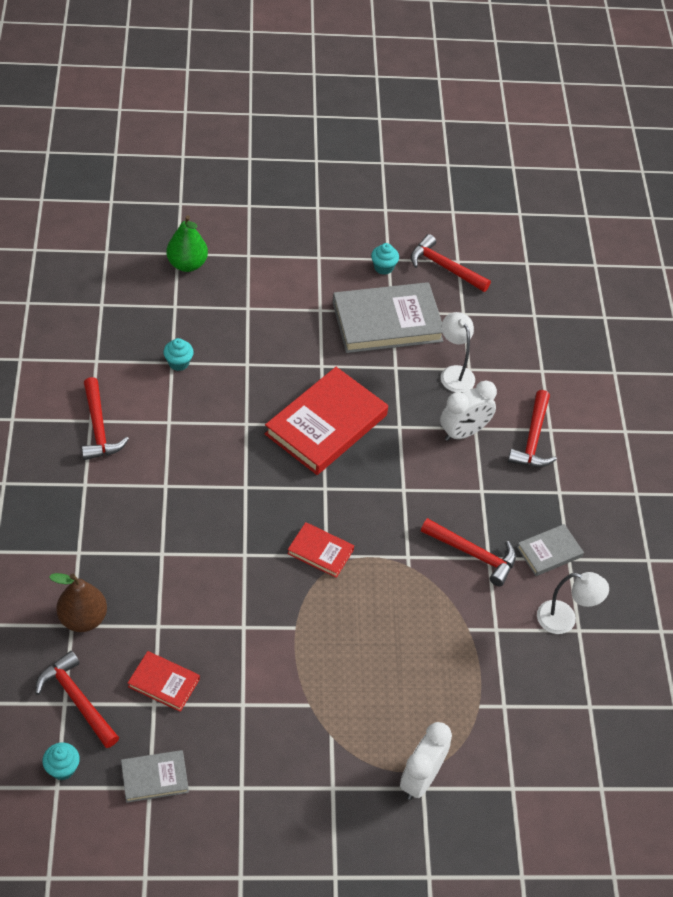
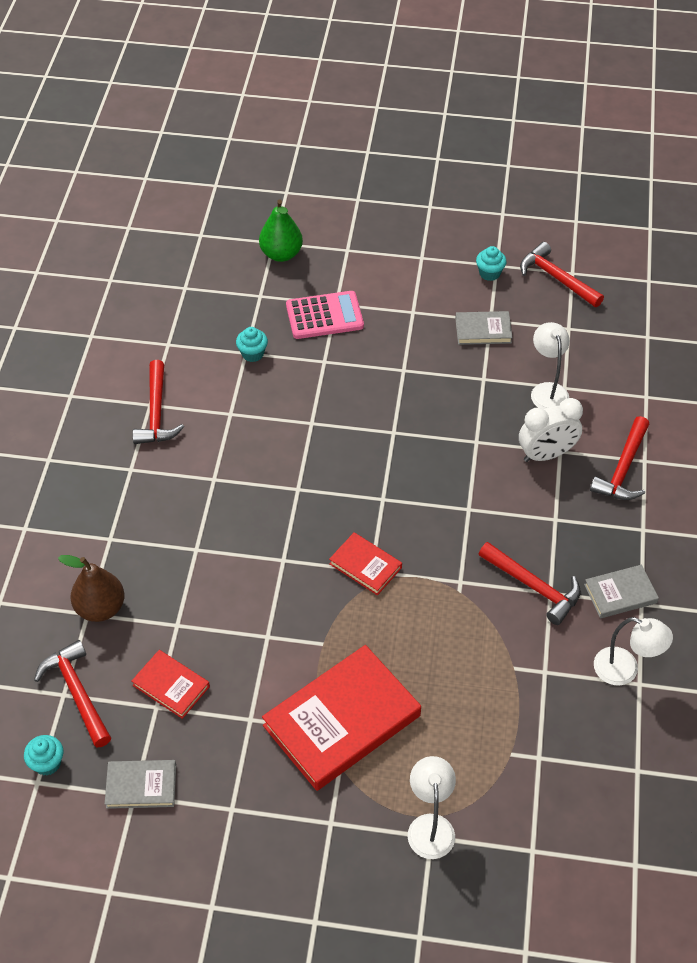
camera: 15 degrees right, 0 degrees up
red book [265,367,388,475] -> red book moved to [262,645,421,791]
grey book [333,282,443,353] -> grey book [455,311,513,345], size x0.50
white clock [400,722,452,800] -> white lamp [408,756,456,859]
none -> pink calculator [286,291,364,339]

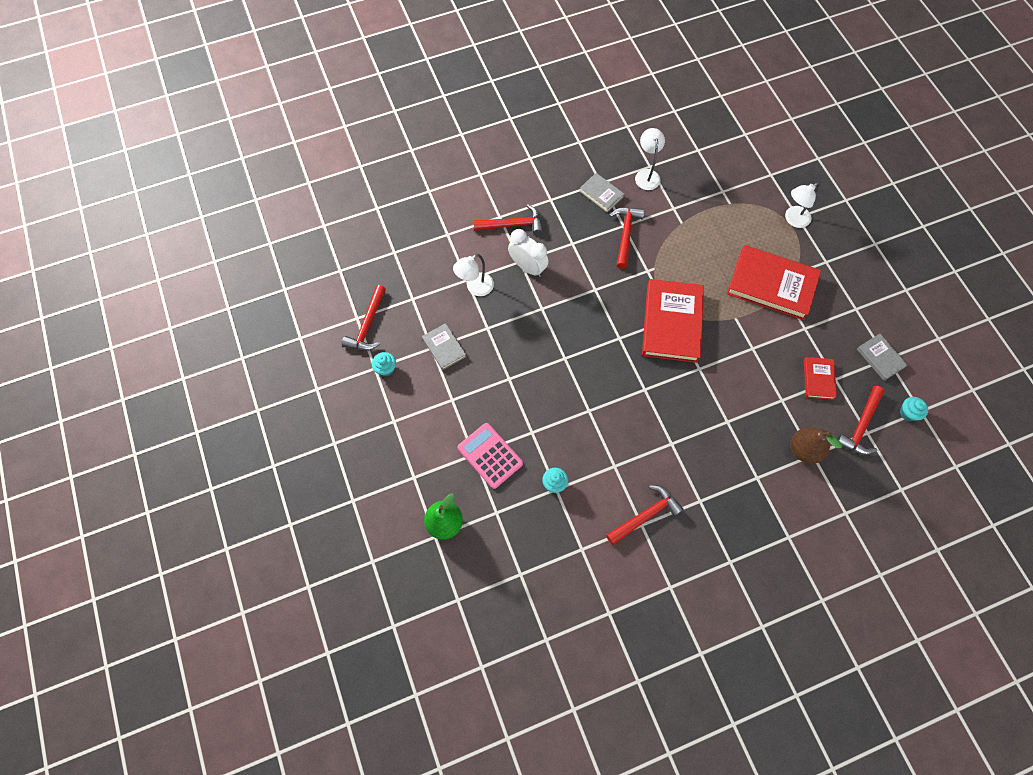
camera: 120 degrees left, 15 degrees up
red book [329,532,402,595] -> red book [642,279,704,363], size x2.01

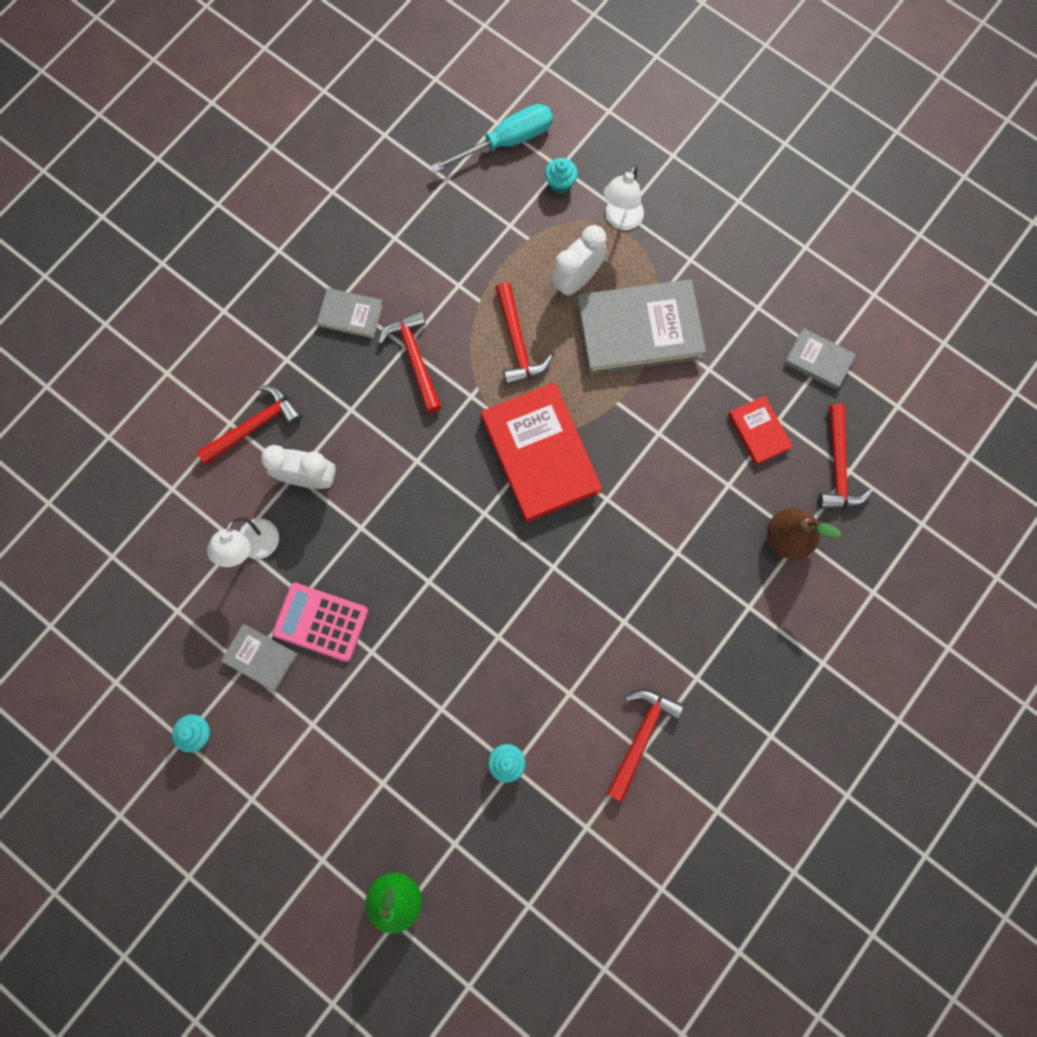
camera: 30 degrees left, 10 degrees up
red hammer [342,285,386,351] -> red hammer moved to [495,282,552,385]
pink calculator [457,423,523,489] -> pink calculator moved to [272,583,368,662]
white lamp [635,128,665,190] -> none
red book [727,245,821,320] -> grey book [577,279,706,375]
turquoise cupcake [900,397,928,421] -> turquoise cupcake moved to [545,158,578,194]
none -> turquoise screwdriver [431,104,553,173]
none -> white clock [551,225,607,297]

